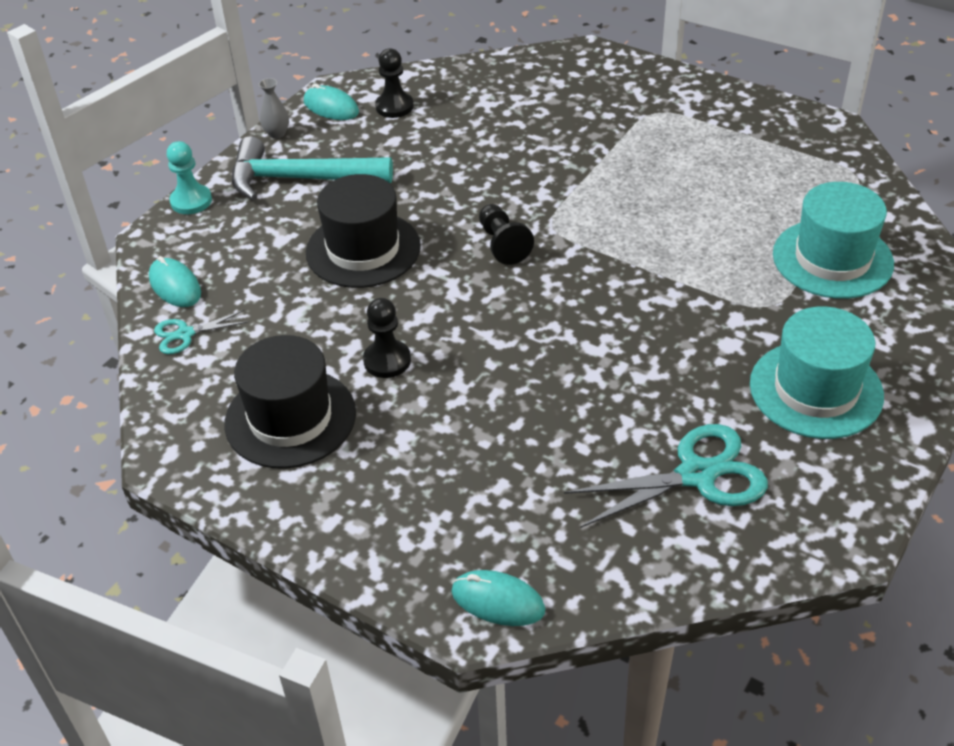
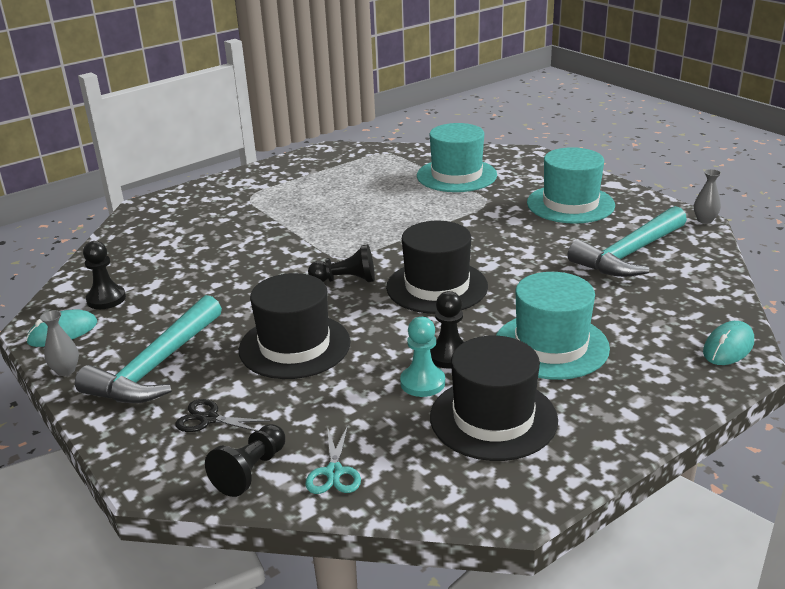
camera: 70 degrees left, 15 degrees down
turquoise mouse [149,256,201,307] -> black pawn [205,424,285,497]
turquoise pawn [167,141,212,214] -> turquoise pawn moved to [400,317,445,397]
turquoise scissors [564,424,768,528] -> turquoise hammer [567,206,687,277]
none -> black scissors [175,399,272,432]
none -> black hat [386,221,488,314]
none -> turquoise hat [496,272,610,380]
none -> grey vase [694,169,721,224]

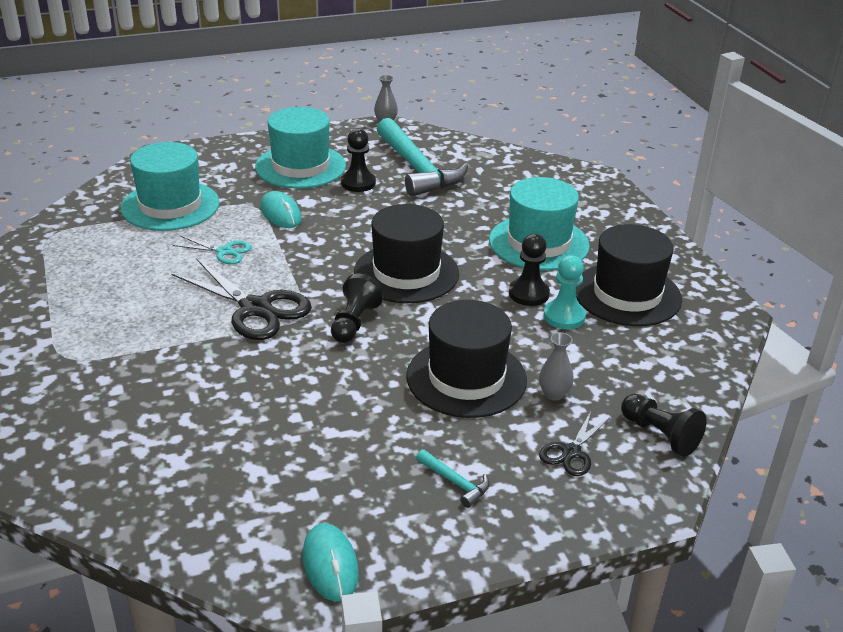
camera: 75 degrees left, 5 degrees up
grey vase [40,310,79,376] -> grey vase moved to [539,332,574,401]
turquoise hammer [75,295,222,403] -> turquoise hammer [416,449,490,508], size x0.41
black pawn [83,241,126,309] -> black pawn moved to [341,128,376,192]
turquoise scissors [305,425,361,494] -> turquoise scissors moved to [173,236,252,264]
turquoise mouse [703,321,754,365] -> turquoise mouse moved to [260,191,302,228]
none -> black scissors [171,258,312,340]

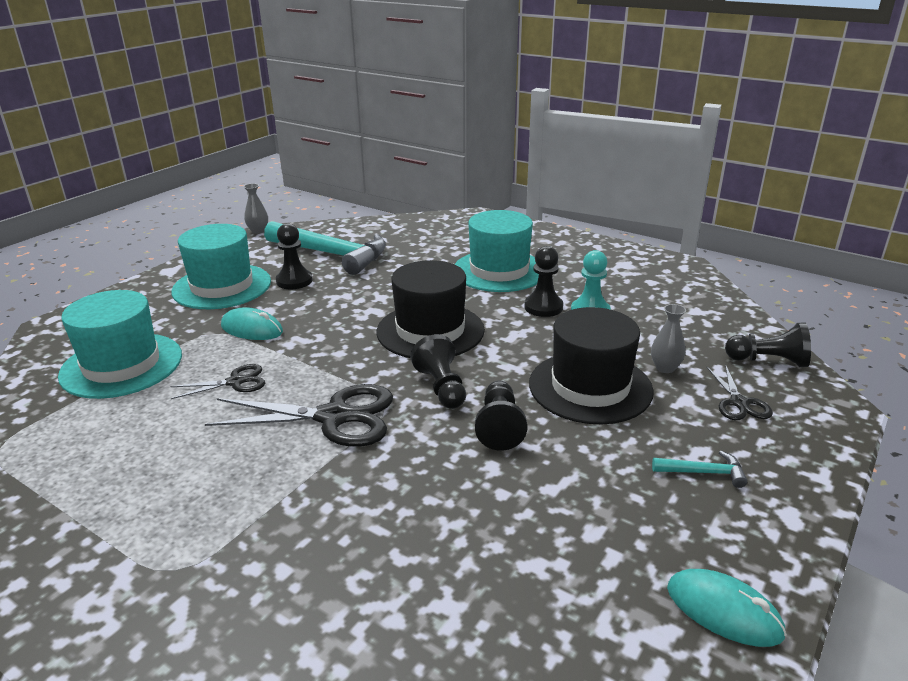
camera: 35 degrees left, 5 degrees down
turquoise scissors [173,236,252,264] -> black scissors [170,364,265,399]
black hat [576,224,682,326] -> none
none -> black pawn [475,381,527,451]

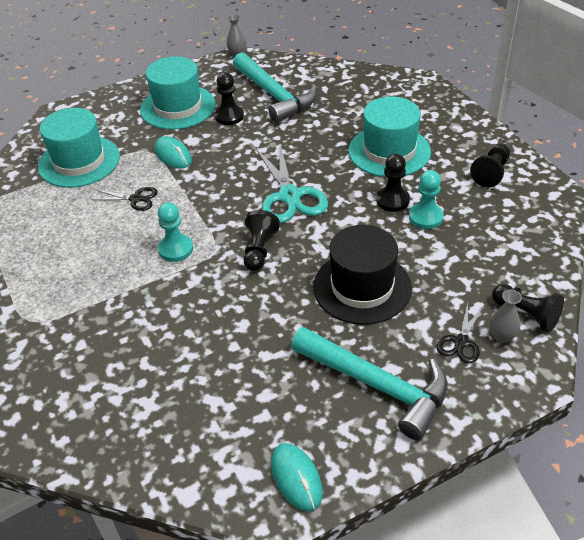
camera: 30 degrees right, 15 degrees up
black scissors [205,384,393,447] -> turquoise pawn [158,202,193,262]
black hat [376,260,485,358] -> turquoise scissors [256,144,328,223]
black pawn [475,381,527,451] -> black pawn moved to [470,144,510,187]
grey vase [651,304,686,373] -> grey vase moved to [490,289,522,343]
turquoise hammer [652,451,748,488] -> turquoise hammer [291,327,448,440], size x2.45

